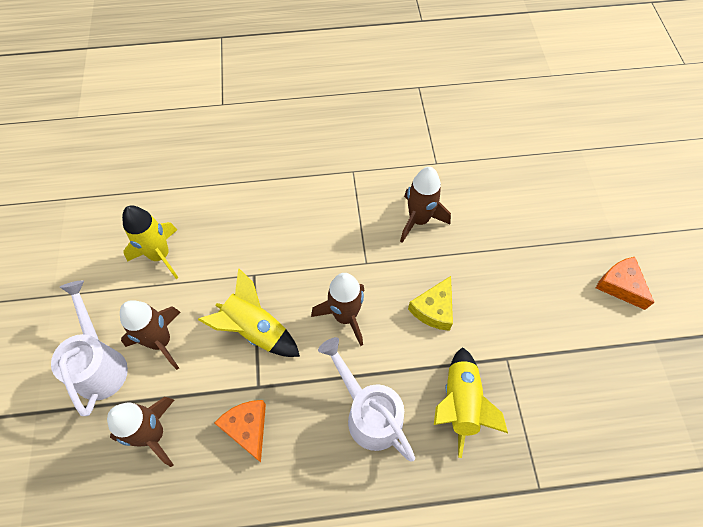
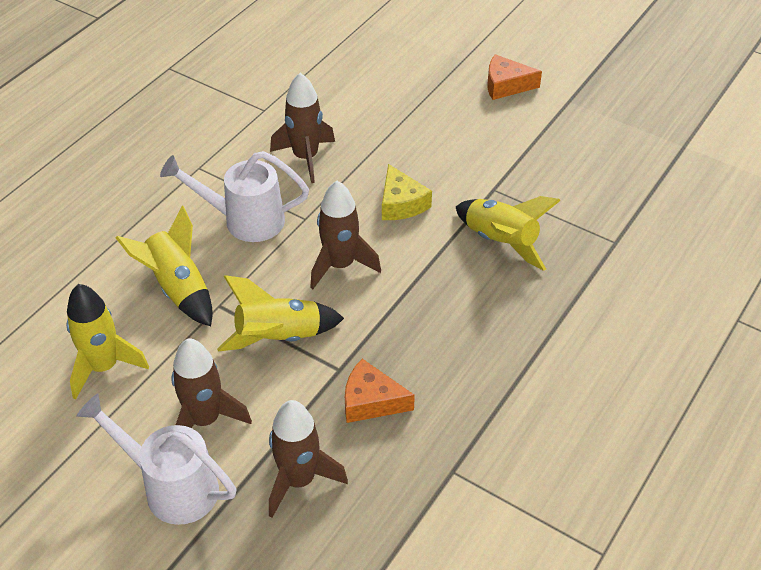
camera: 50 degrees left, 15 degrees down
white watering can [318,337,415,461] -> white watering can moved to [160,151,309,242]
none -> yellow rocket [116,206,213,326]

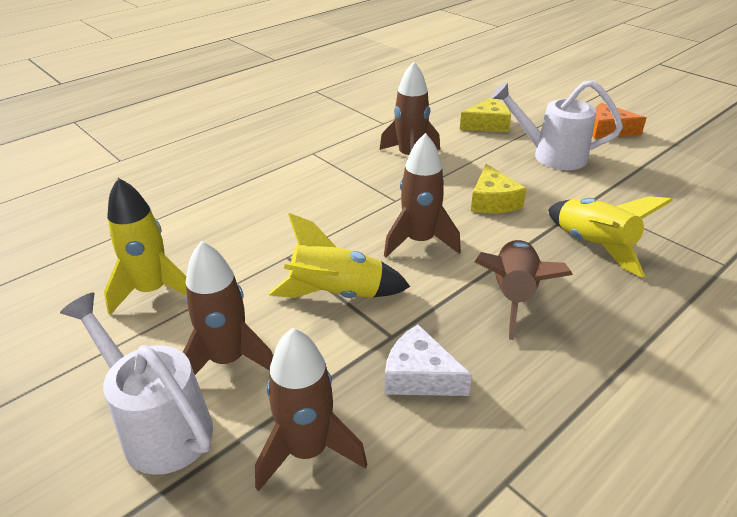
camera: 15 degrees right, 10 degrees down
yellow rocket [116,206,213,326] -> none
white watering can [160,151,309,242] -> white watering can moved to [491,80,623,170]
orange cheese [345,359,415,423] -> white cheese [385,325,472,396]
none -> yellow cheese [460,98,511,133]
none -> brown rocket [474,240,573,340]

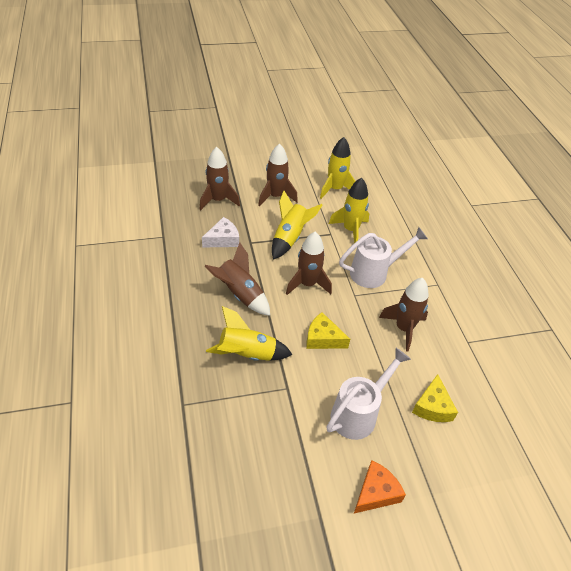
camera: 115 degrees right, 10 degrees up
white watering can [60,293,213,475] -> white watering can moved to [339,227,428,288]
none -> yellow rocket [329,178,369,243]

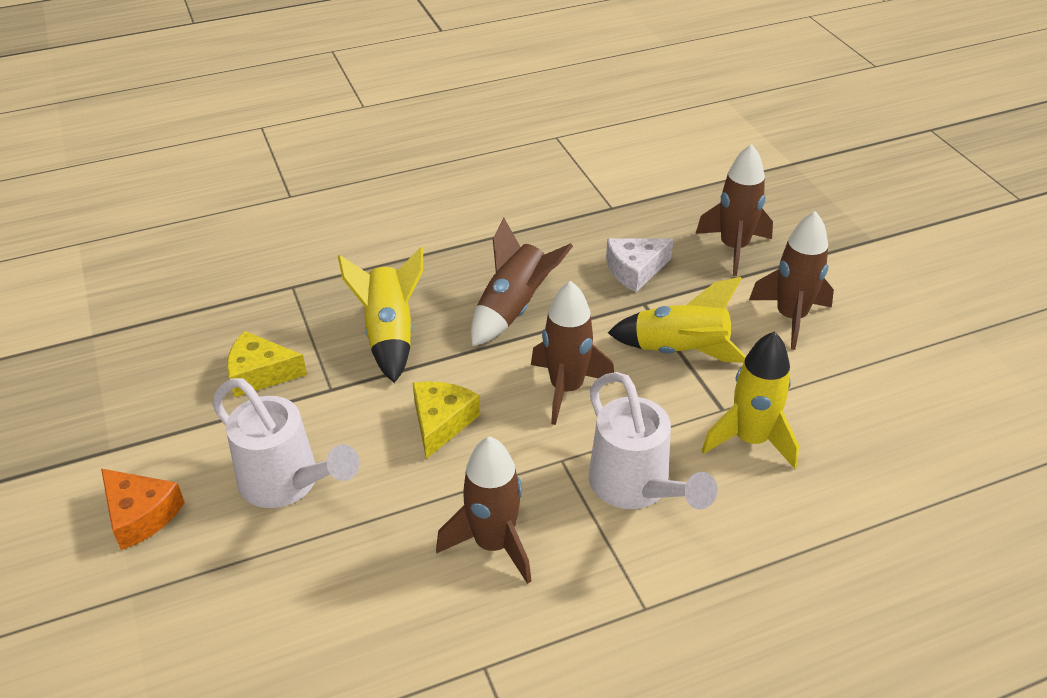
camera: 85 degrees right, 5 degrees down
white cheese [202,217,239,247] -> white cheese turned 105 degrees clockwise [606,238,674,292]
yellow rocket [320,137,355,199] -> none
yellow cheese [412,374,458,422] -> yellow cheese moved to [227,331,307,397]

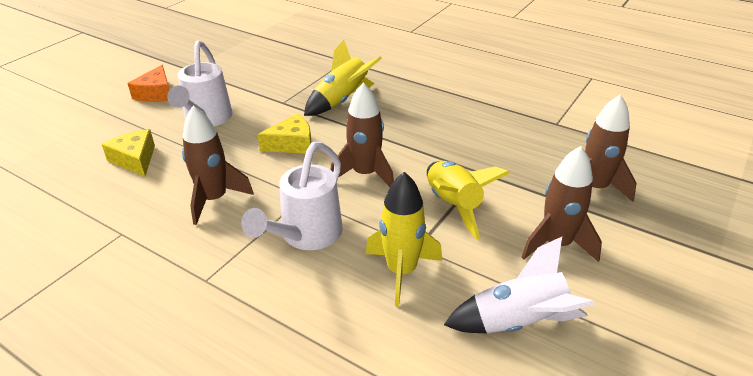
camera: 55 degrees right, 5 degrees down
yellow cheese [227,331,307,397] -> yellow cheese moved to [102,129,155,177]
brown rocket [471,218,573,346] -> none
white cheese [606,238,674,292] -> none
none -> white rocket [444,237,595,333]

